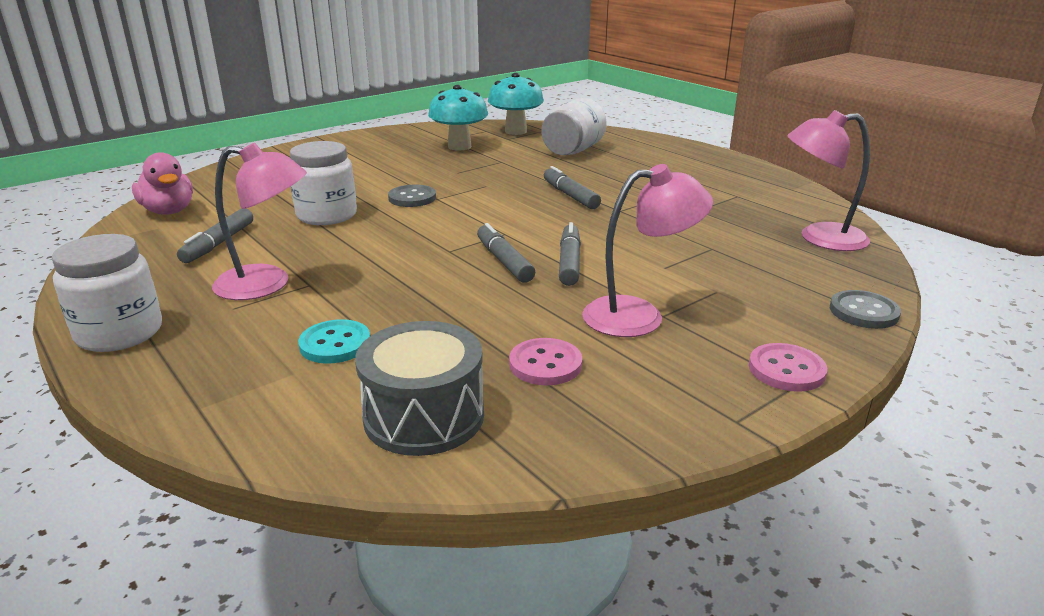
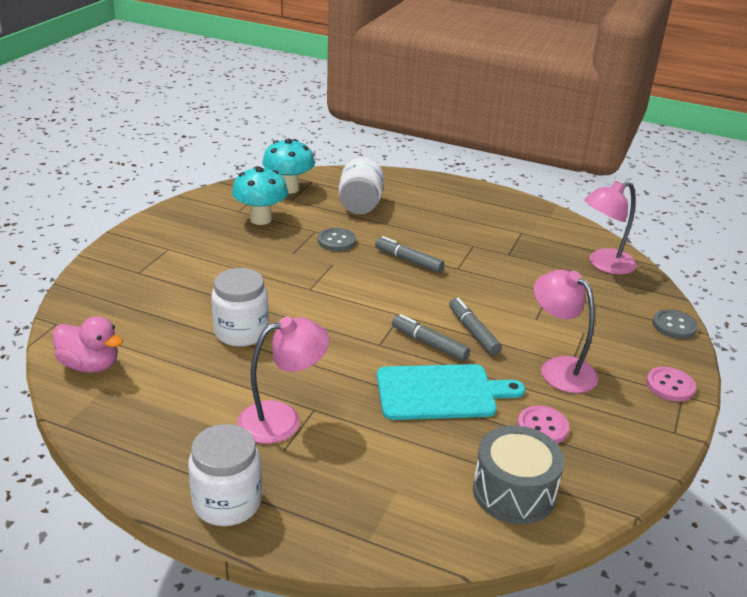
camera: 30 degrees left, 5 degrees up
grey marker [177,208,253,263] -> none
turquoise button [298,319,370,364] -> none
grey button [388,184,436,207] -> grey button moved to [318,228,356,251]
pink lamp [582,164,713,337] -> pink lamp turned 90 degrees counterclockwise [534,270,598,393]
none -> turquoise cutting board [377,364,525,420]

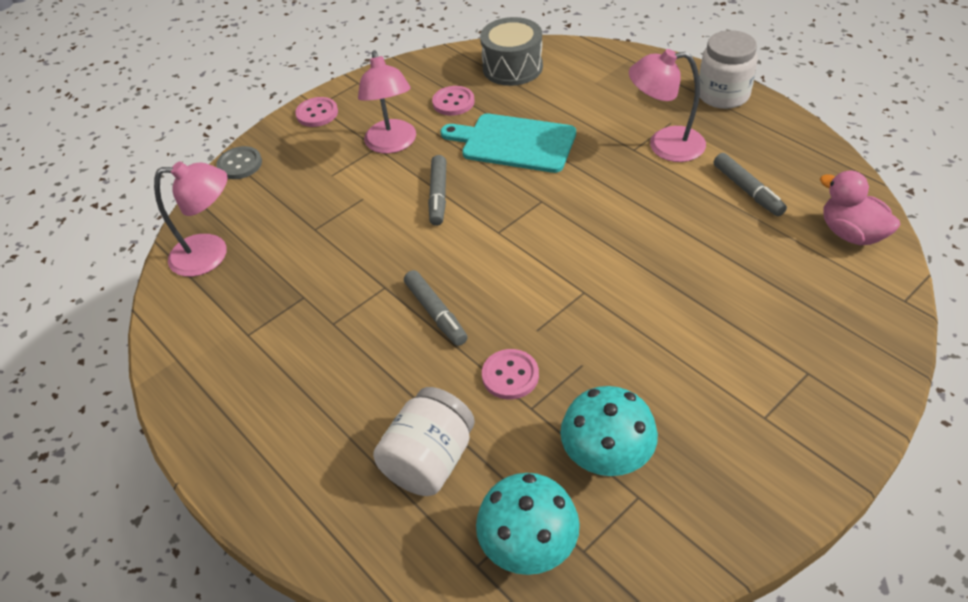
camera: 150 degrees left, 15 degrees up
white jar [211,268,269,347] -> none
grey button [318,228,356,251] -> pink button [482,349,539,400]
grey marker [392,314,470,361] -> grey marker moved to [714,153,787,216]

